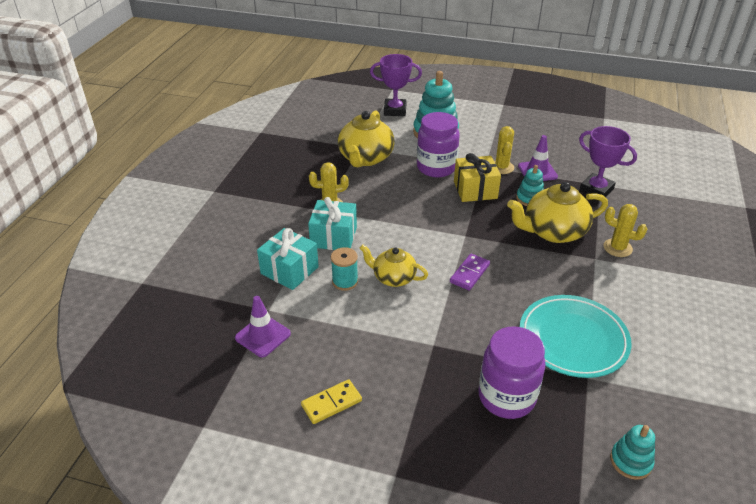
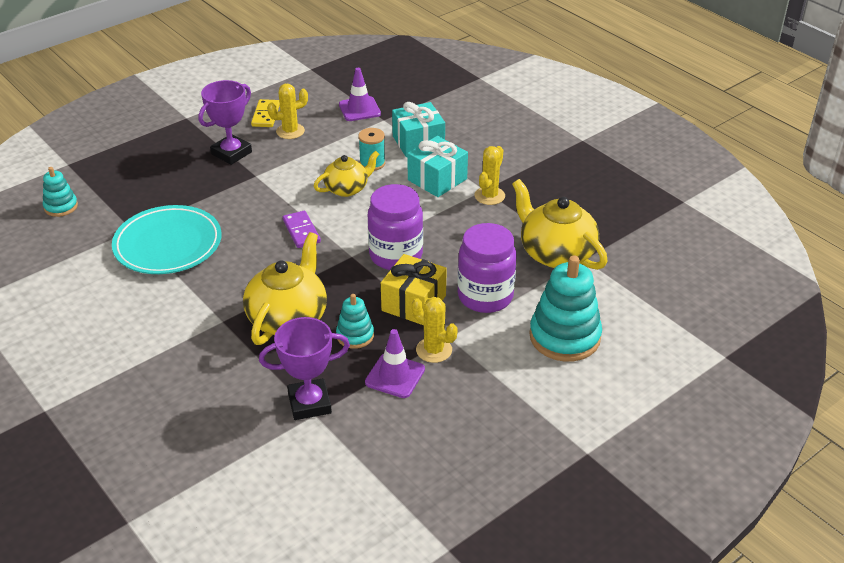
camera: 125 degrees right, 0 degrees up
purple trophy [370,54,422,116] -> purple trophy moved to [198,80,252,165]
purple jar [478,326,546,419] -> purple jar moved to [368,184,423,270]
yellow cactus [603,204,647,257] -> yellow cactus moved to [267,84,308,139]

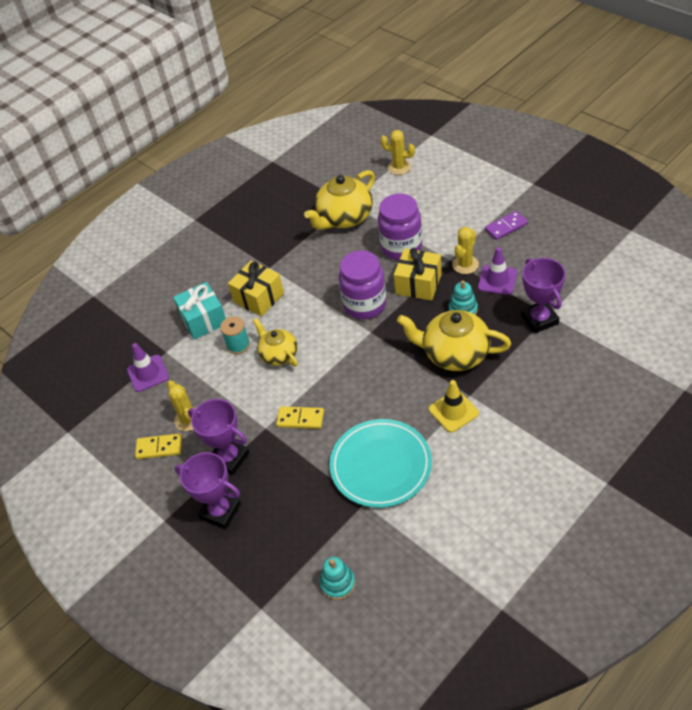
camera: 90 degrees left, 10 degrees up
purple domino [283,211,321,248] -> purple domino moved to [485,211,528,240]
turquoise gift [407,136,468,197] -> yellow gift [228,260,284,317]
yellow cactus [474,146,505,205] -> yellow cactus moved to [380,130,415,175]
turquoise stacking toy [529,256,602,362] -> none
none -> purple trophy [174,452,241,529]
none -> yellow domino [276,406,324,429]
none -> yellow traffic cone [429,380,479,433]

